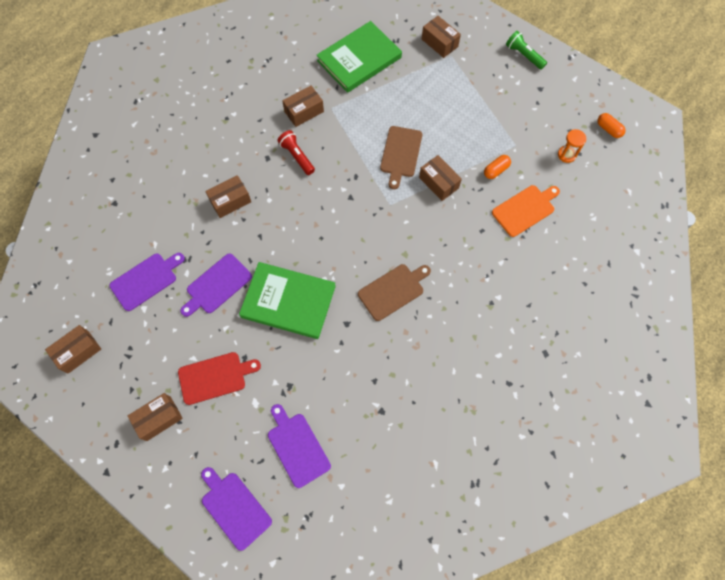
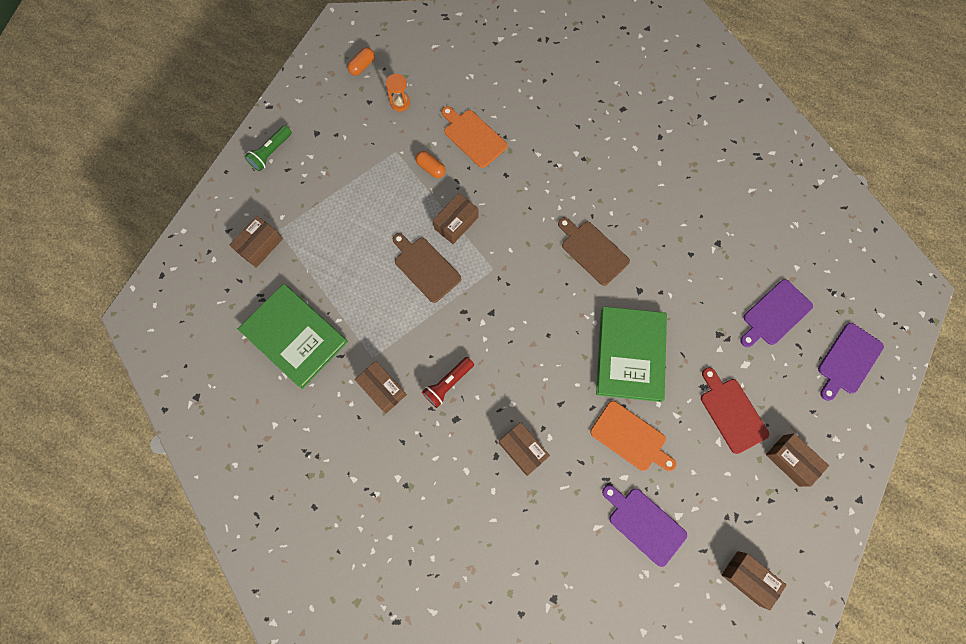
camera: 100 degrees left, 5 degrees up
purple cutting board [180,253,252,317] -> orange cutting board [590,401,676,471]
brown cutting board [380,126,422,189] -> brown cutting board turned 135 degrees counterclockwise [393,233,461,303]

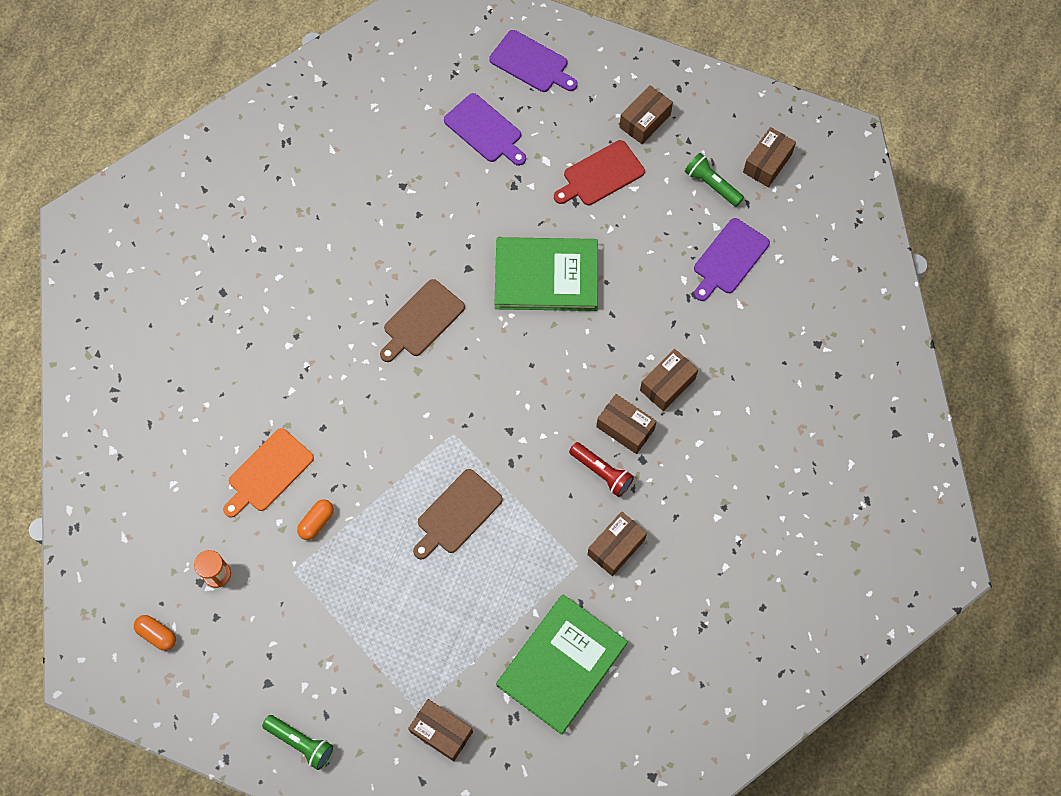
camera: 95 degrees left, 5 degrees down
brown box [433,193,479,244] -> brown box moved to [596,394,657,454]
orange cutting board [590,401,676,471] -> none
none -> green flashlight [685,153,744,207]

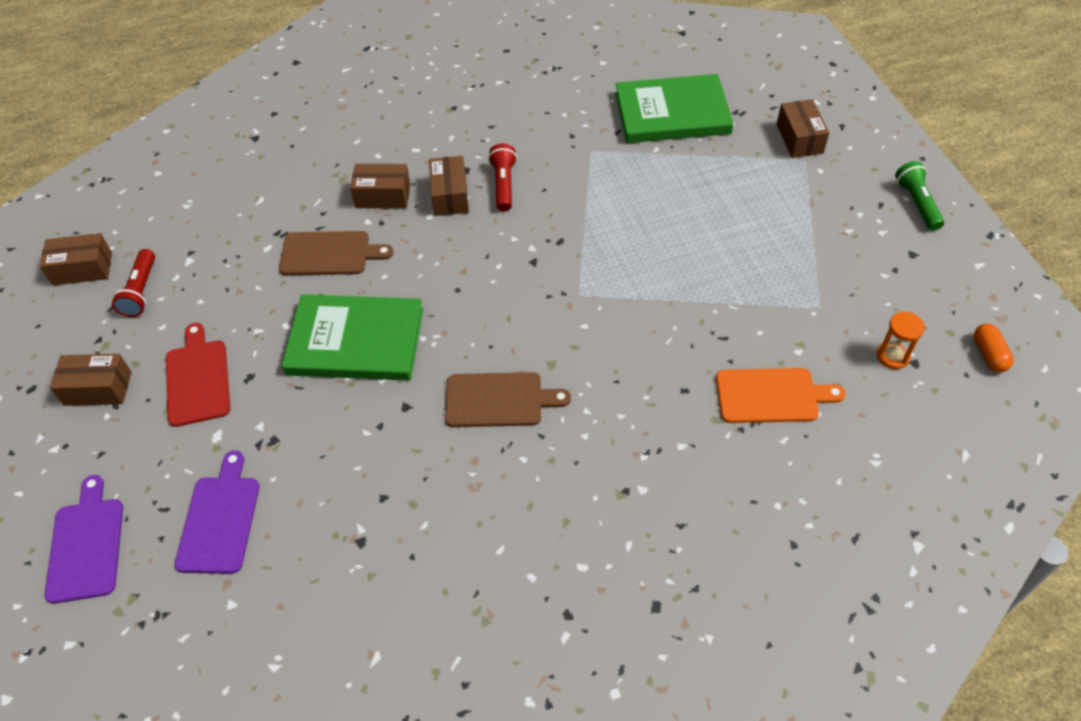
camera: 130 degrees left, 15 degrees down
orange capsule [297,499,334,540] -> none
brown cutting board [413,469,503,559] -> brown cutting board moved to [279,231,394,275]
green book [495,237,598,311] -> green book turned 45 degrees counterclockwise [282,294,423,381]
red cutting board [554,140,645,205] -> red cutting board turned 120 degrees counterclockwise [166,323,230,427]
brown box [588,512,647,576] -> none
green flashlight [685,153,744,207] -> red flashlight [112,249,155,317]
purple cutting board [694,218,770,301] -> none

